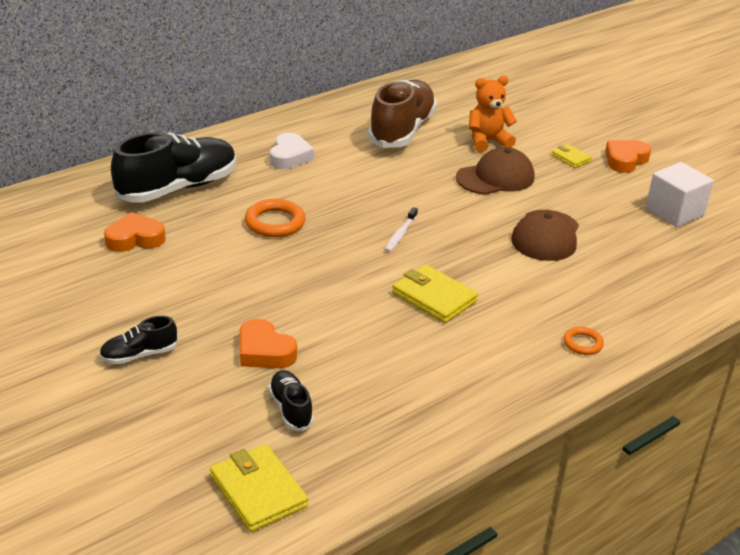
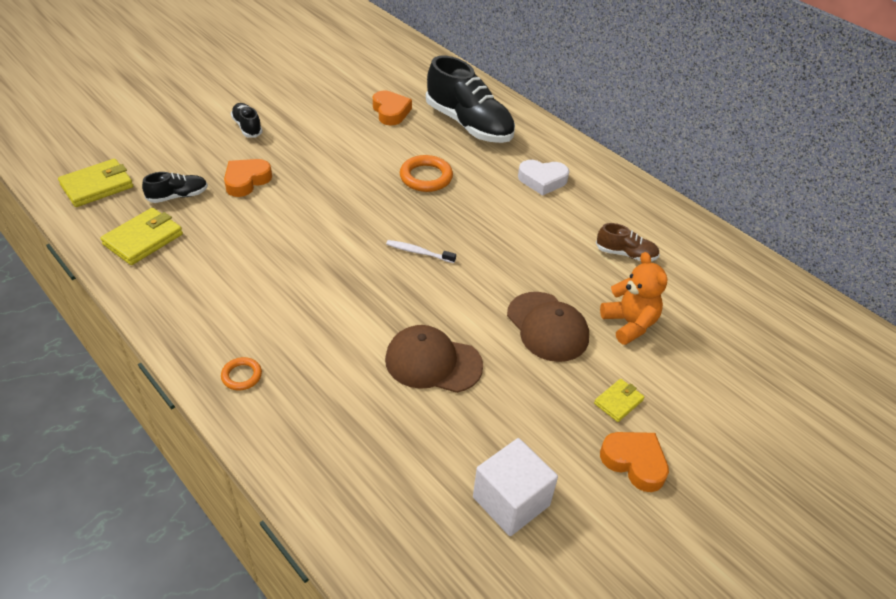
camera: 85 degrees right, 10 degrees up
brown shoe [368,80,437,148] -> brown shoe [596,223,660,261], size x0.47
yellow wallet [392,264,478,323] -> yellow wallet moved to [100,208,183,265]

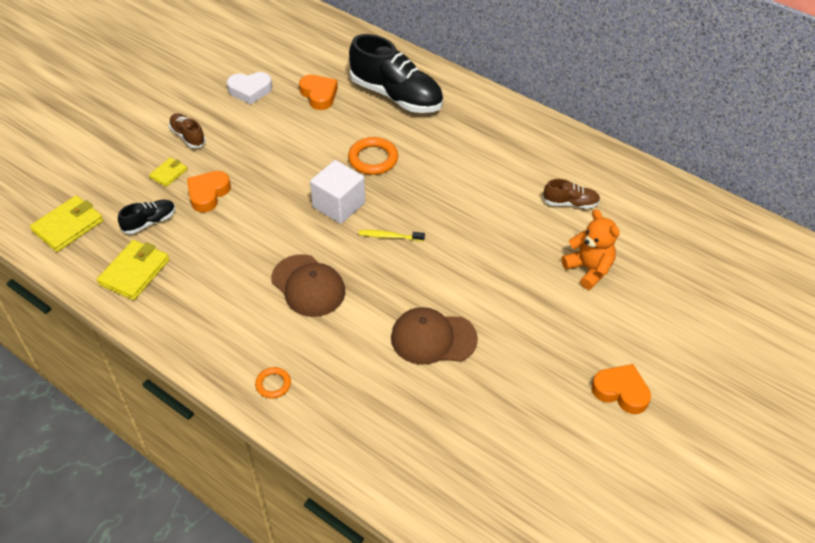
camera: 10 degrees left, 5 degrees up
black shoe [231,103,263,138] -> brown shoe [169,113,206,148]
white toothbrush [386,240,456,263] -> yellow toothbrush [359,230,425,241]
white cube [473,438,558,536] -> white cube moved to [310,160,365,224]
brown cap [507,292,589,362] -> brown cap moved to [271,254,345,317]
white heart [518,160,569,196] -> white heart moved to [227,72,272,105]
yellow wallet [594,379,644,422] -> yellow wallet moved to [149,157,187,187]

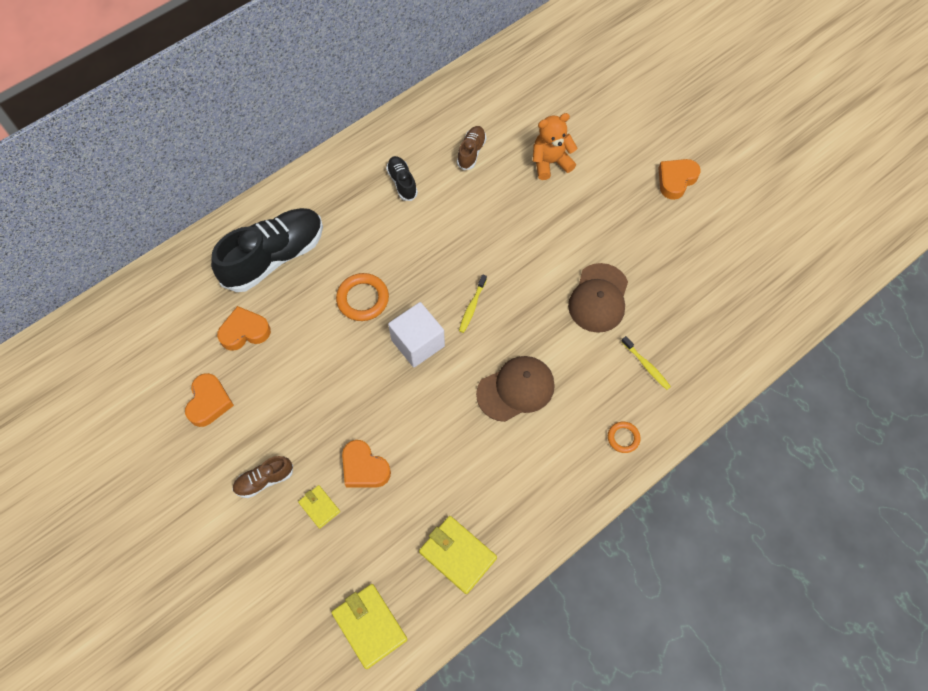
camera: 75 degrees left, 15 degrees up
black shoe [118,200,175,234] -> black shoe moved to [386,156,418,201]
white heart [227,72,272,105] -> orange heart [185,373,234,427]
none -> yellow toothbrush [621,336,671,390]

